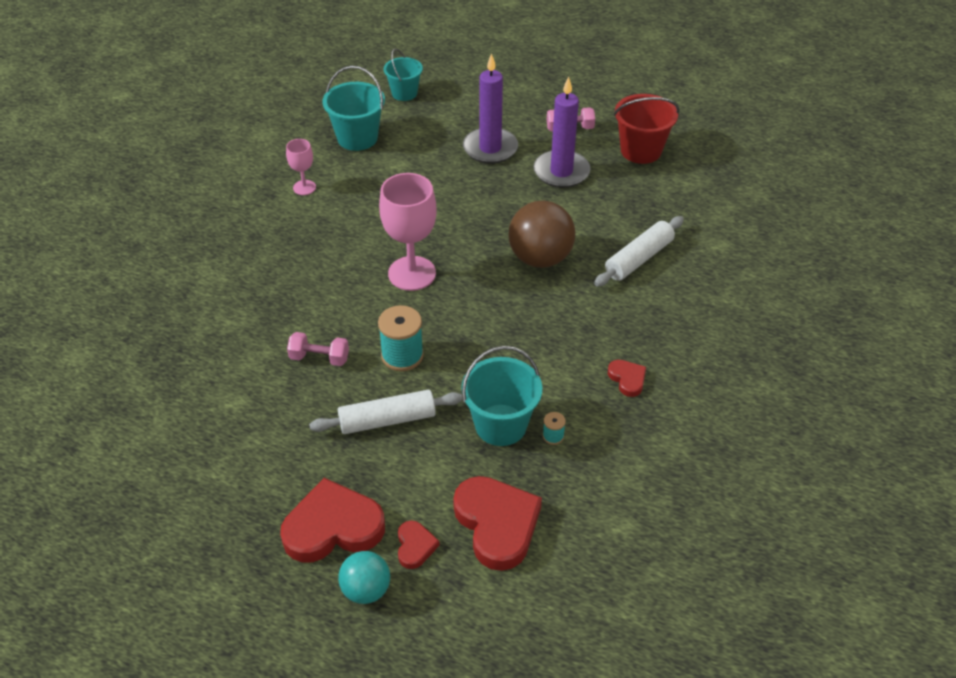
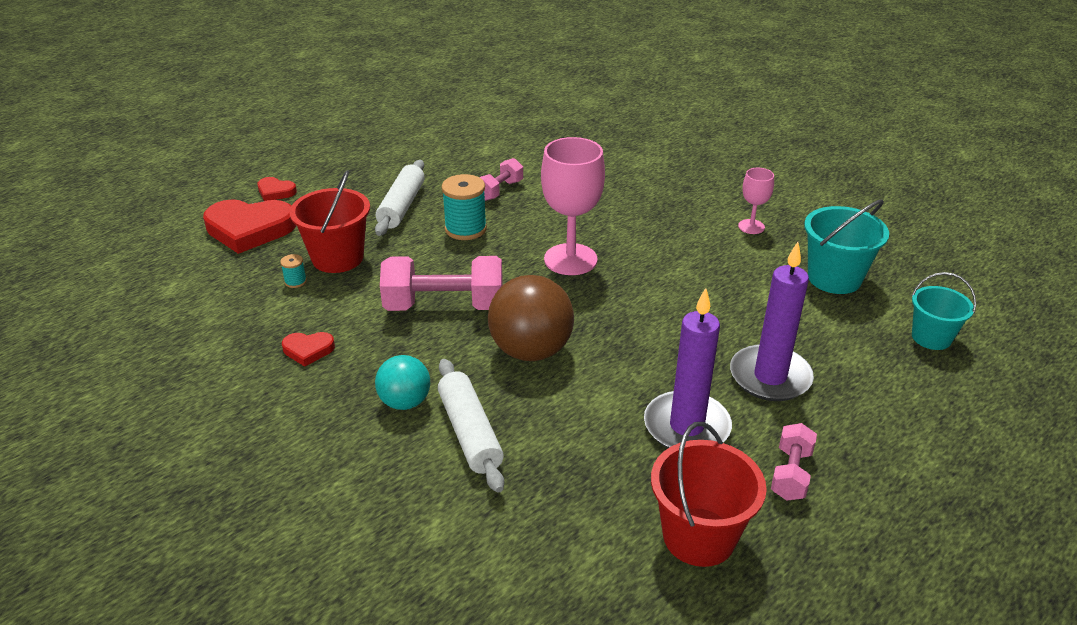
camera: 115 degrees right, 10 degrees down
red heart [280,478,385,563] -> none
turquoise ball [338,551,390,604] -> turquoise ball moved to [375,355,430,410]
turquoise bucket [461,346,542,446] -> red bucket [289,170,370,273]
none -> pink dumbbell [380,256,503,311]

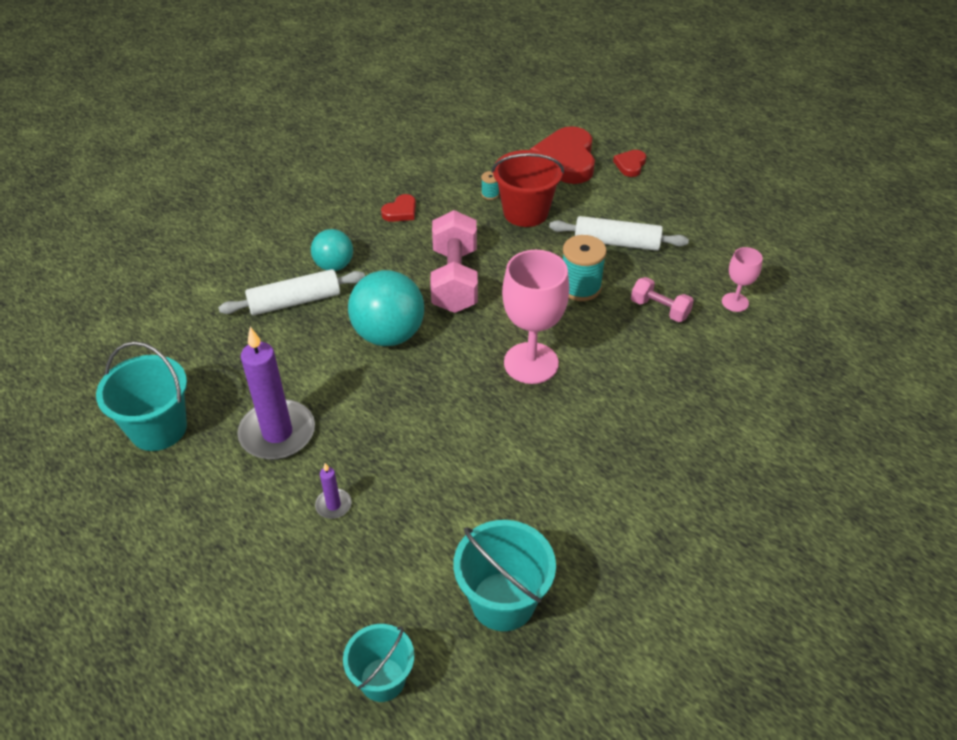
camera: 90 degrees right, 10 degrees up
red heart [282,332,335,367] -> red heart turned 135 degrees counterclockwise [381,194,416,222]
brown ball [488,275,574,361] -> turquoise ball [348,270,424,346]
red bucket [651,422,767,567] -> turquoise bucket [96,341,187,451]
purple candle [730,242,814,401] -> purple candle [315,463,351,519], size x0.44
pink goblet [738,168,774,234] -> pink goblet moved to [722,247,763,312]
pink dumbbell [771,423,817,501] -> none

